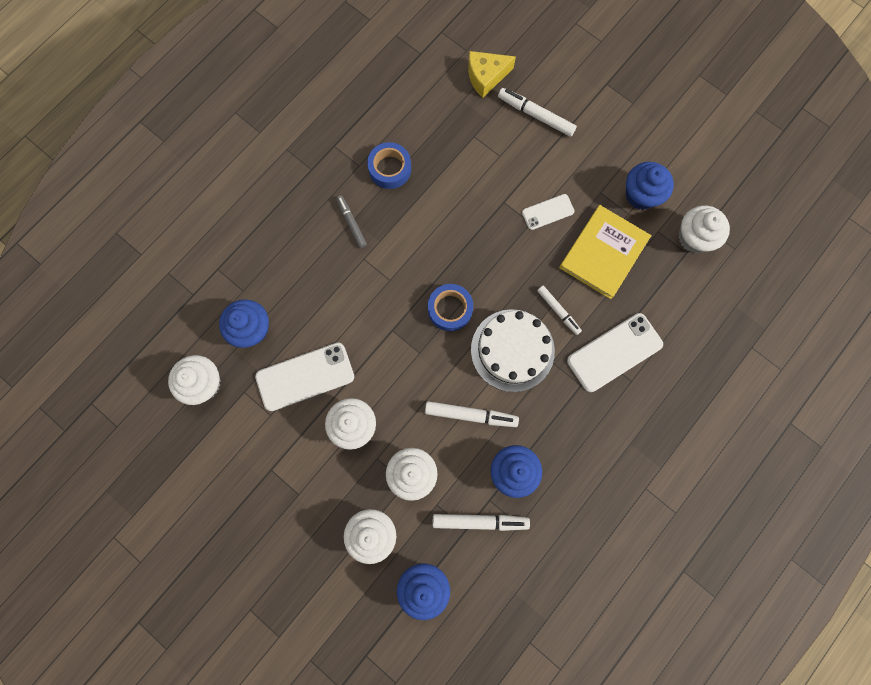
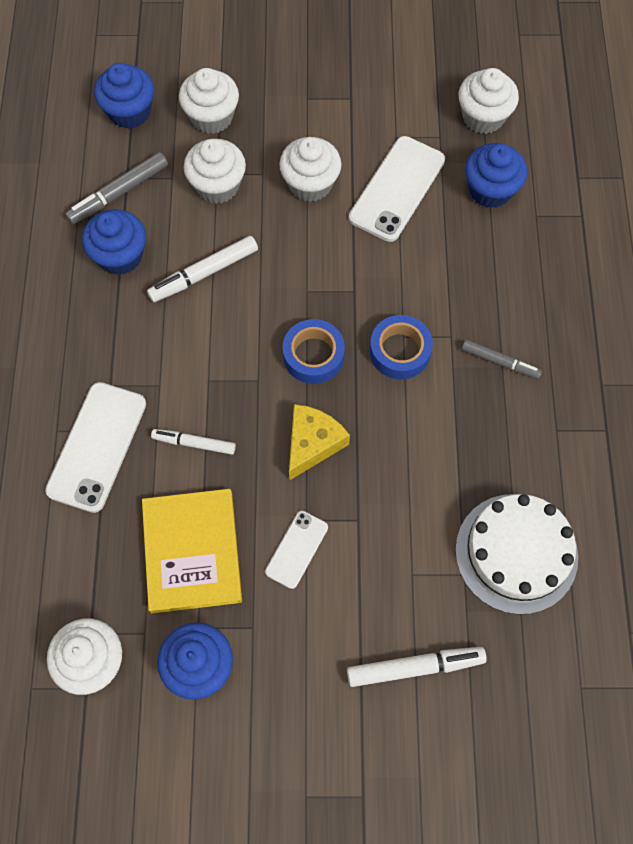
camera: 140 degrees right, 10 degrees down
blue tape [367,142,411,189] -> blue tape moved to [370,315,433,379]
white marker [432,514,530,531] -> grey marker [65,152,168,225]
yellow cheese [468,51,516,98] -> yellow cheese moved to [289,404,350,480]
white cake [471,309,555,392] -> white cake moved to [455,494,578,615]

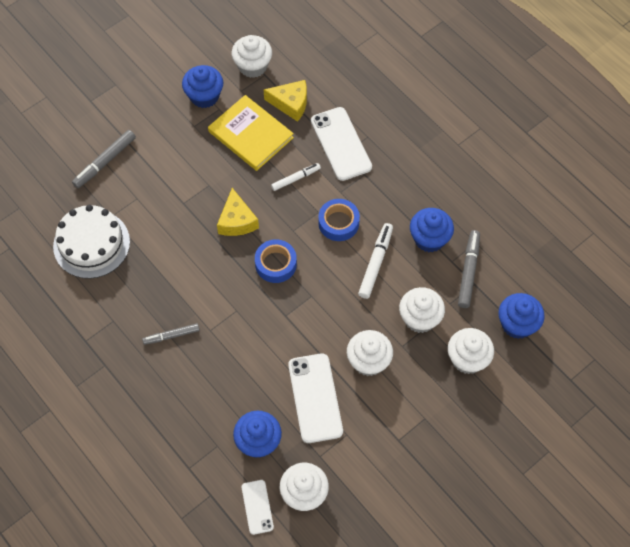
camera: 140 degrees right, 5 degrees down
white phone [265,511,328,589] -> white phone moved to [242,480,274,535]
white marker [347,647,487,687] -> grey marker [72,130,136,188]
blue tape [370,315,433,379] -> blue tape moved to [318,199,360,241]
none -> yellow cheese [264,80,307,122]

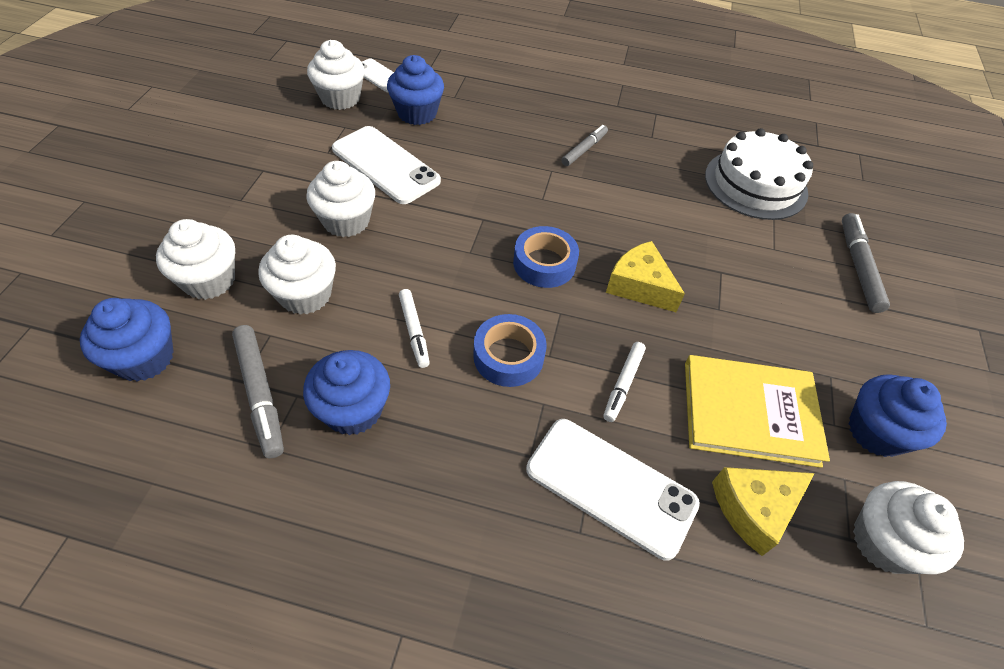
camera: 140 degrees right, 10 degrees down
white marker [358,223,393,299] -> white marker [399,289,430,368], size x0.66

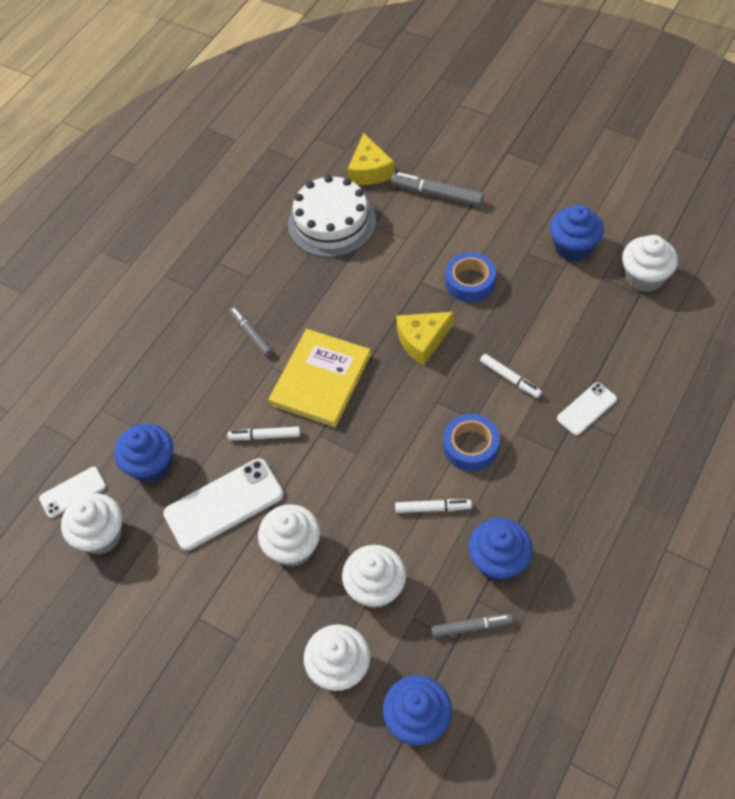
camera: 65 degrees left, 5 degrees up
grey marker [232,325,284,458] -> grey marker [431,614,513,638], size x0.66
blue tape [513,226,579,288] -> blue tape moved to [445,252,496,302]
white phone [526,419,700,560] -> white phone [557,382,617,435], size x0.56
yellow book [685,355,830,468] -> yellow book moved to [268,329,371,428]
yellow cheese [712,467,815,556] -> yellow cheese moved to [348,133,395,185]
none -> white marker [227,427,300,440]

